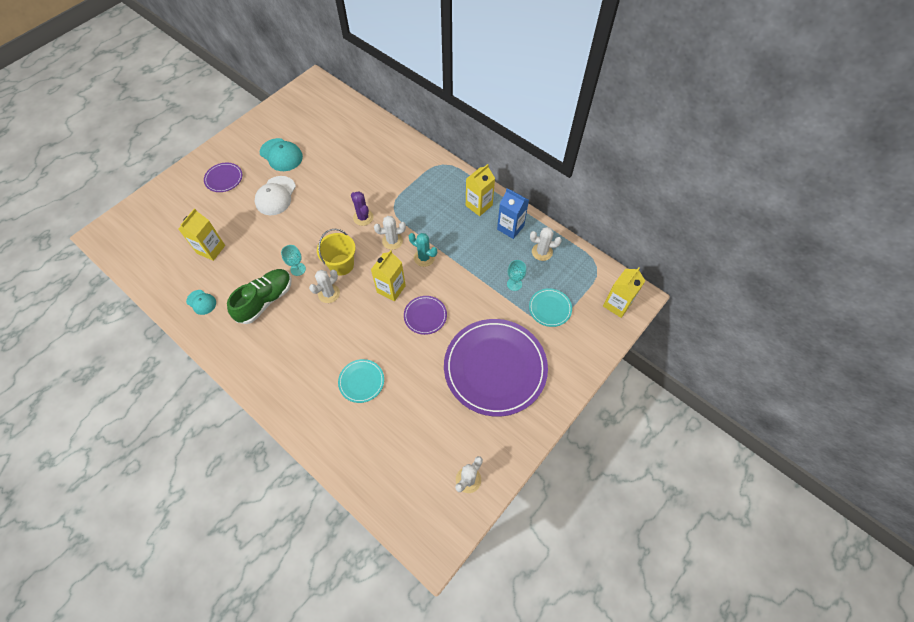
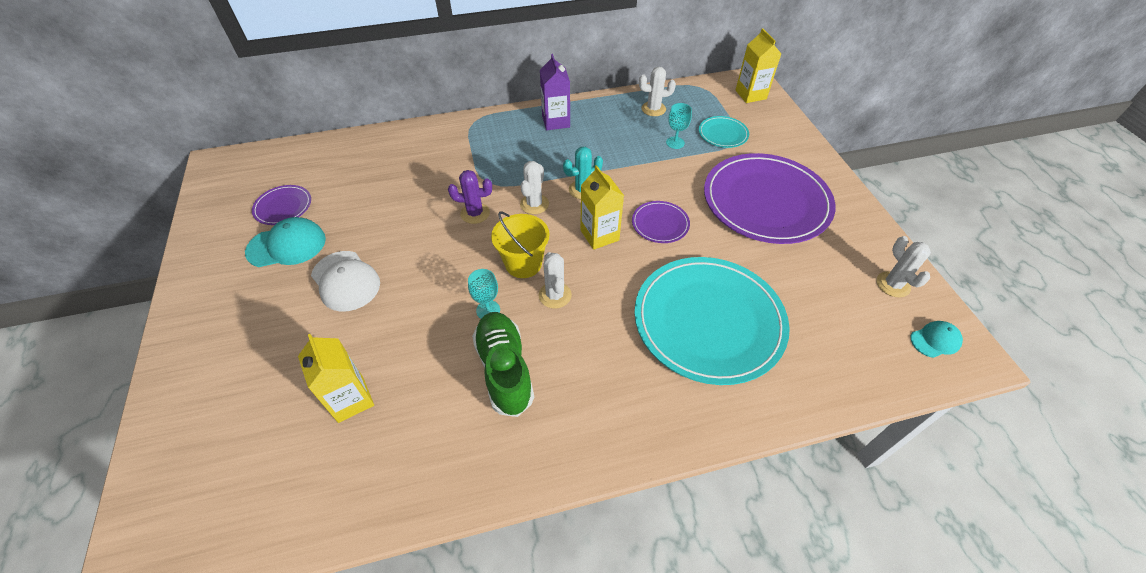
camera: 55 degrees left, 10 degrees down
turquoise cap [186,290,216,315] -> turquoise cap moved to [911,321,963,358]
purple plate [204,163,242,192] -> purple plate moved to [252,185,311,225]
turquoise plate [338,359,384,403] -> turquoise plate [634,257,790,385], size x2.27
yellow carton [466,164,495,216] -> purple carton [540,54,570,130]
blue carton [497,188,529,239] -> none
white cactus [530,227,562,261] -> white cactus turned 45 degrees clockwise [639,67,676,116]

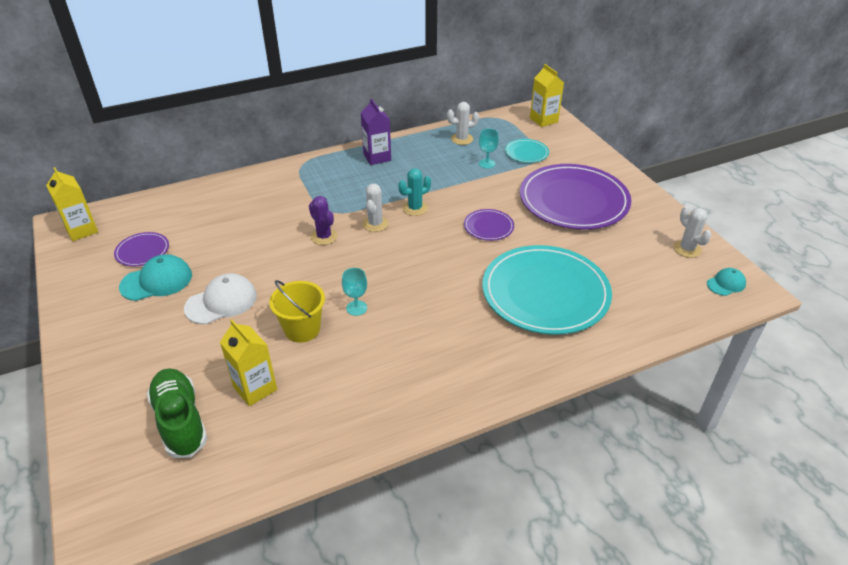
camera: 10 degrees left, 10 degrees down
white cap [311,251,380,312] -> white cap turned 75 degrees counterclockwise [184,273,257,324]
purple cactus [448,170,492,224] -> purple cactus turned 60 degrees clockwise [309,196,337,245]
green shoe [472,312,534,417] -> green shoe moved to [147,368,208,458]
yellow bucket [491,212,550,278] -> yellow bucket moved to [269,280,325,343]
white cactus [539,252,572,309] -> none
yellow carton [580,165,624,250] -> yellow carton moved to [46,167,98,241]

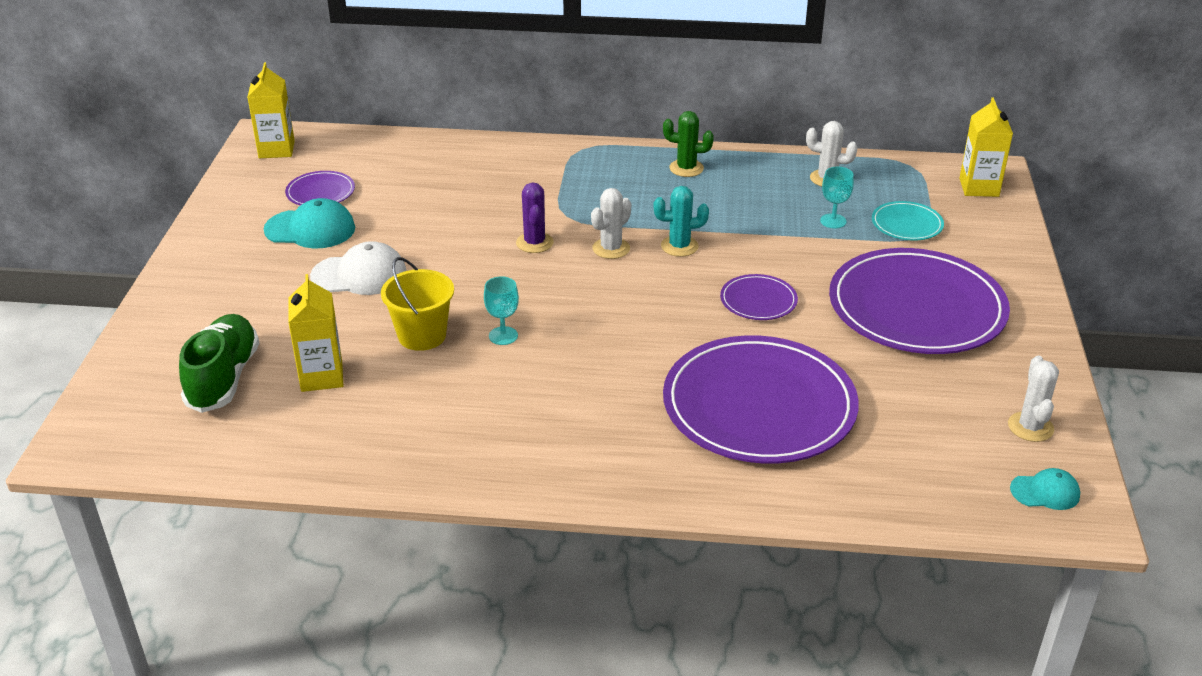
camera: 30 degrees right, 5 degrees down
purple carton [361,98,391,165] -> green cactus [663,111,714,177]
turquoise plate [482,245,612,335] -> purple plate [663,335,859,463]

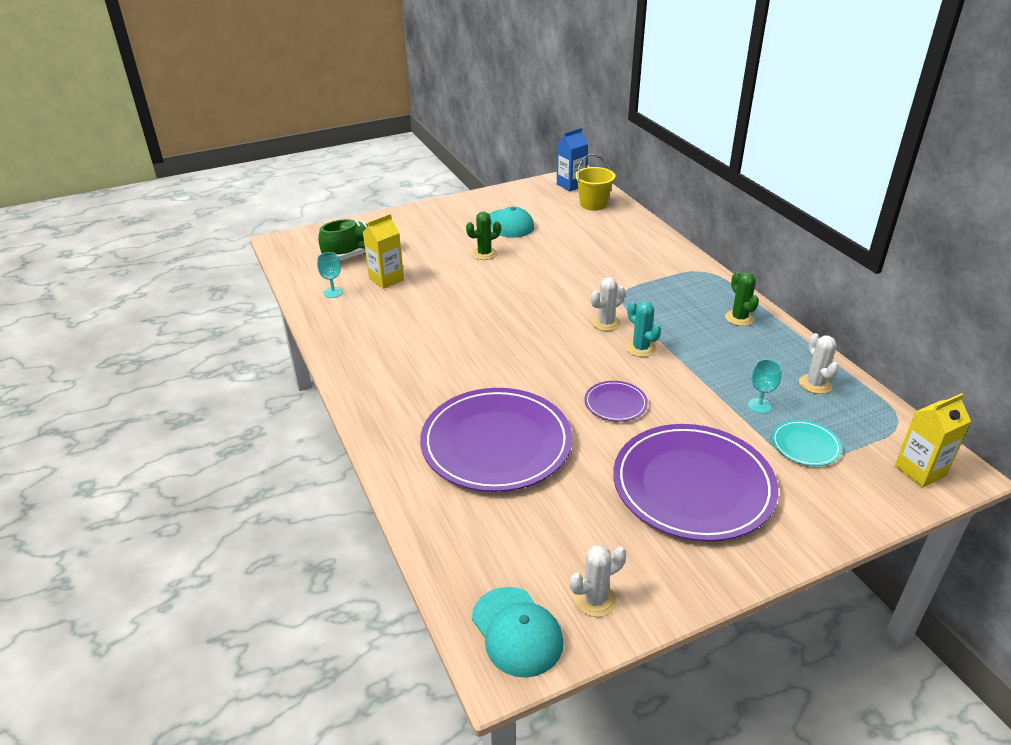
camera: 60 degrees right, 0 degrees up
yellow carton [247,62,295,158] -> blue carton [557,128,588,191]
purple plate [285,171,355,205] -> none
white cap [310,241,406,295] -> green cactus [466,212,501,260]
yellow bucket [381,257,454,351] -> yellow bucket moved to [575,154,616,211]
turquoise goblet [484,276,519,345] -> turquoise goblet moved to [317,252,343,298]
purple cactus [516,182,553,253] -> none
white cactus [591,188,631,259] -> white cactus turned 45 degrees counterclockwise [591,277,625,331]
turquoise cap [1010,468,1080,510] -> turquoise cap [472,587,564,678], size x1.71

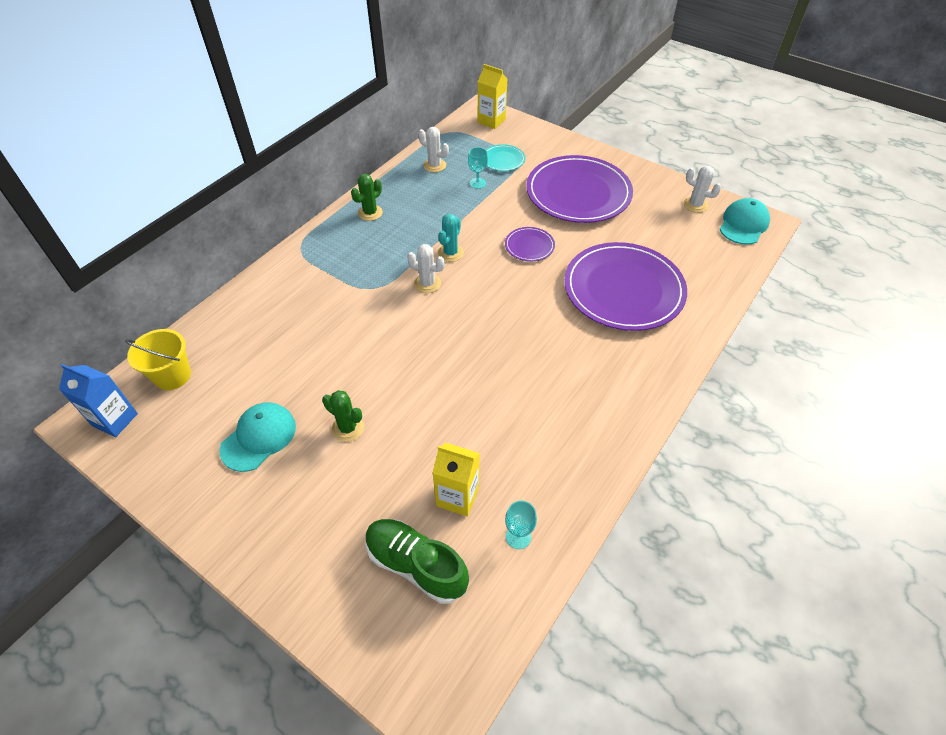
camera: 120 degrees left, 15 degrees up
white cactus [799,333,839,394] -> white cactus turned 75 degrees clockwise [418,127,449,172]

